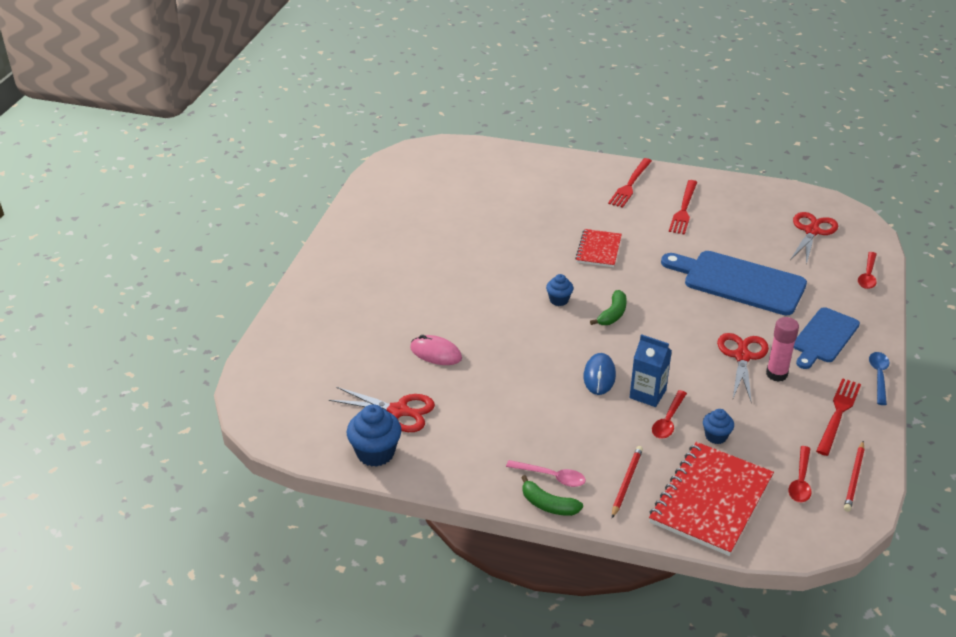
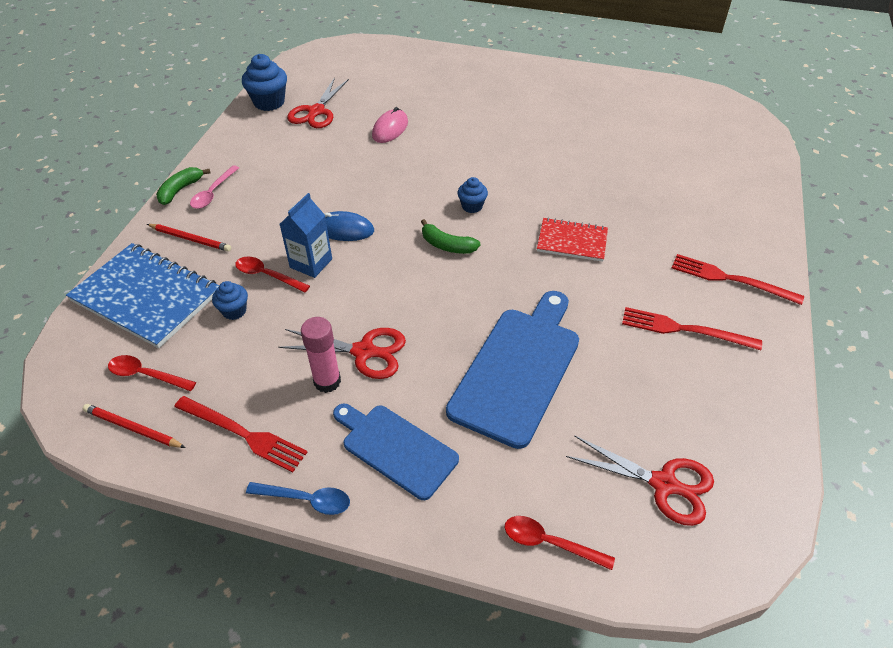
camera: 90 degrees right, 10 degrees up
red notebook [649,442,774,556] -> blue notebook [66,243,219,348]

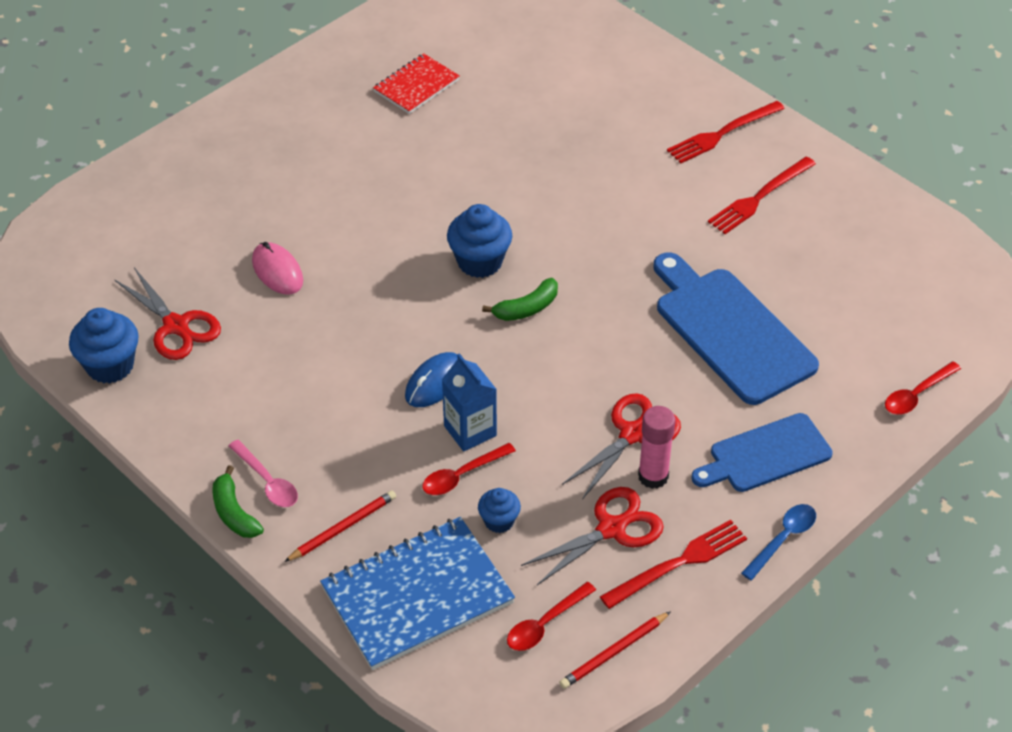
camera: 60 degrees left, 0 degrees up
blue cupcake [458,177,488,213] -> blue cupcake [447,204,512,278], size x1.72
red notebook [537,217,608,262] -> red notebook moved to [373,53,460,114]
red scissors [566,436,714,526] -> red scissors moved to [521,487,664,585]

